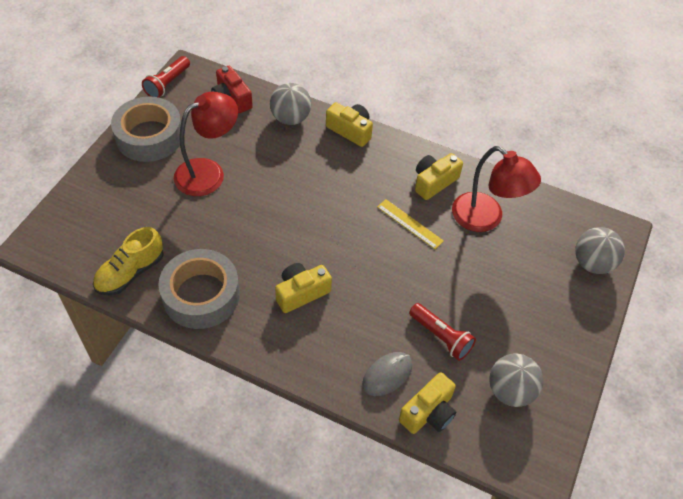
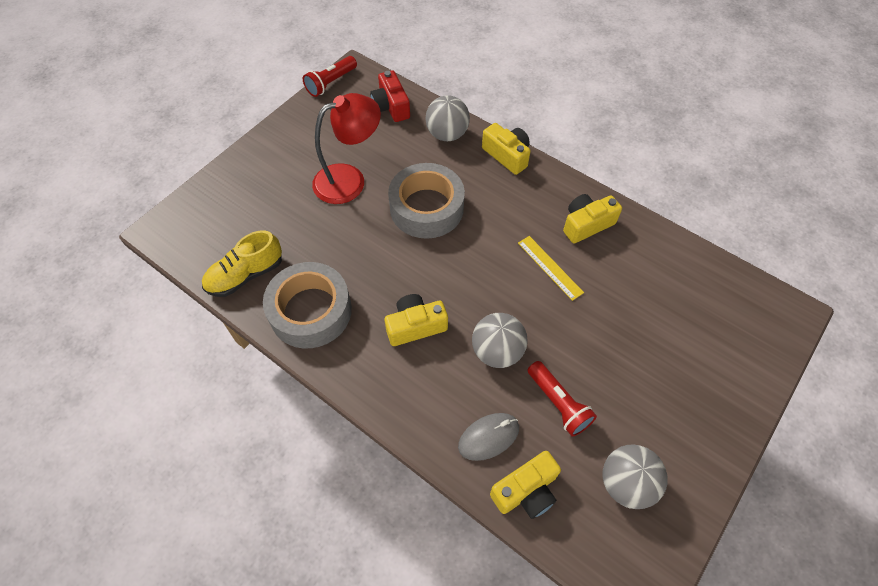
camera: 15 degrees right, 5 degrees up
grey tape [111,96,181,162] -> grey tape moved to [388,163,465,239]
red lamp [452,146,541,232] -> none
grey ball [575,227,625,274] -> grey ball moved to [472,313,527,368]

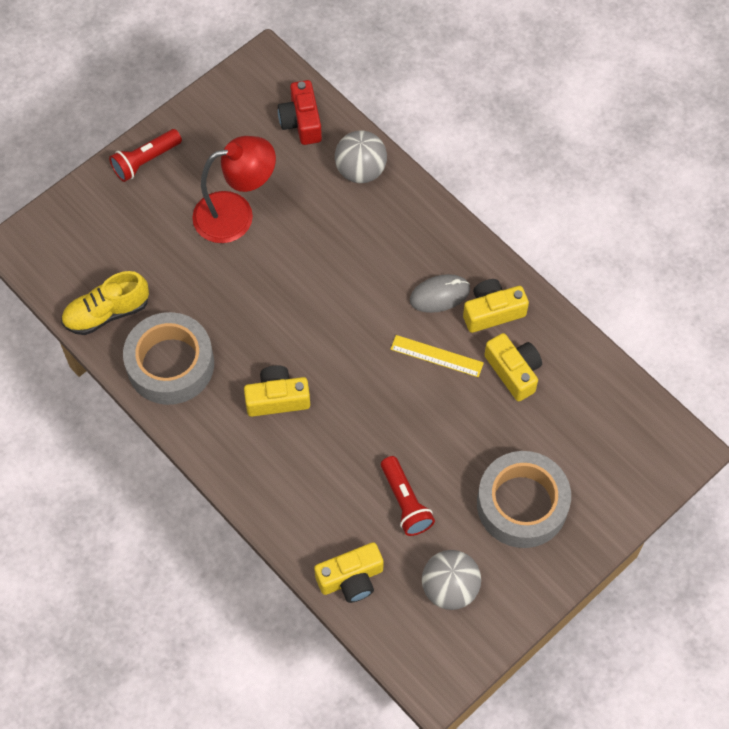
camera: 10 degrees right, 5 degrees up
red flashlight [303,56,357,97] -> red flashlight moved to [109,129,182,182]
grey tape [388,163,465,239] -> grey tape moved to [477,451,571,548]
grey mouse [458,413,519,461] -> grey mouse moved to [410,274,470,313]
grey ball [472,313,527,368] -> none
yellow camera [482,123,531,175] -> yellow camera moved to [484,333,542,402]
yellow ruler [518,236,584,301] -> yellow ruler turned 45 degrees counterclockwise [391,335,484,377]

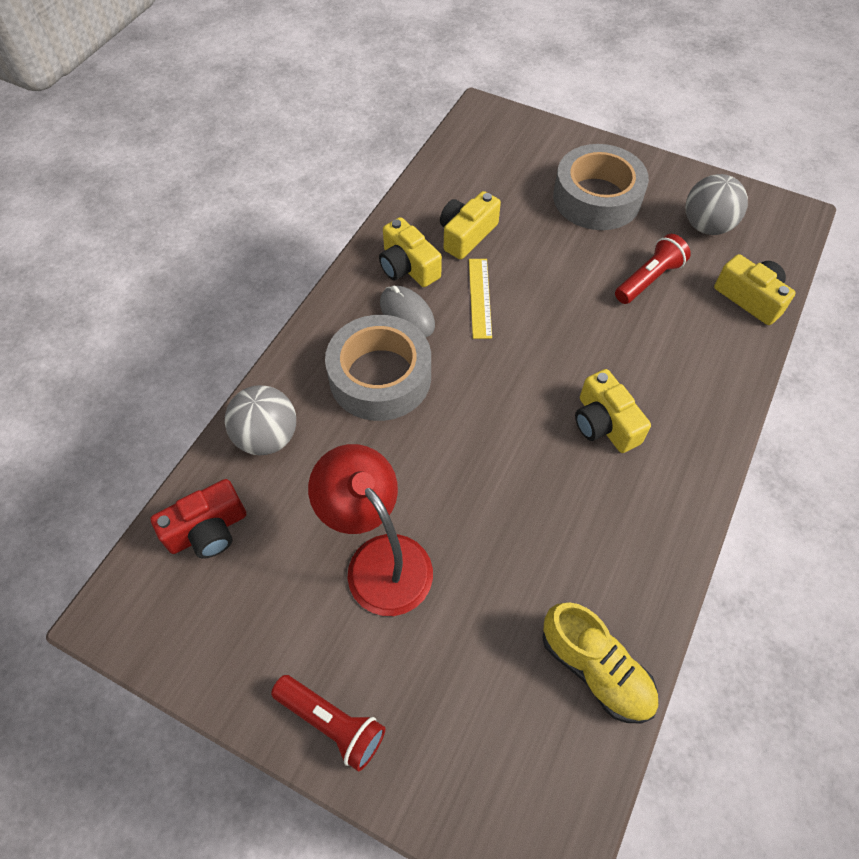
camera: 110 degrees left, 5 degrees down
grey tape [123,312,214,405] -> grey tape moved to [325,315,431,421]

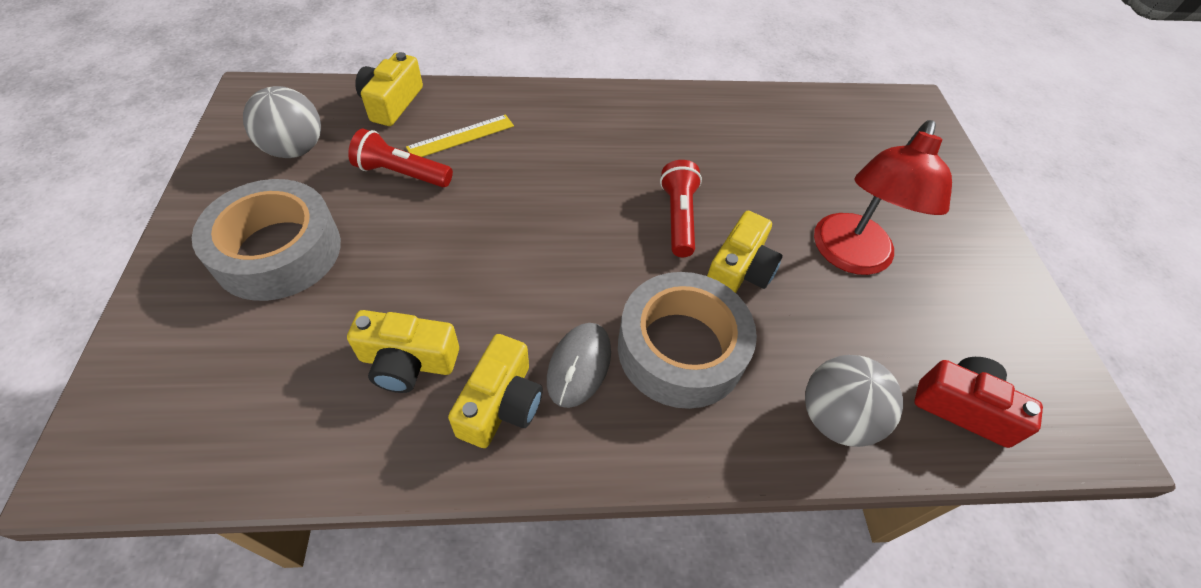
camera: 125 degrees left, 5 degrees down
red flashlight [271,675,385,771] -> red flashlight moved to [660,160,702,257]
yellow ruler [469,259,492,339] -> yellow ruler moved to [406,114,514,157]
yellow shoe [542,602,658,724] -> none
yellow camera [575,369,651,453] -> yellow camera moved to [707,211,783,293]

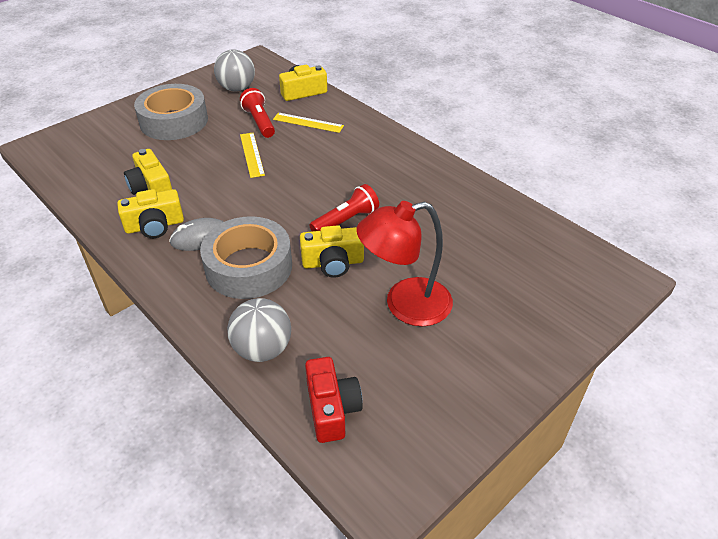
camera: 55 degrees right, 10 degrees down
none -> yellow ruler [240,133,265,178]

